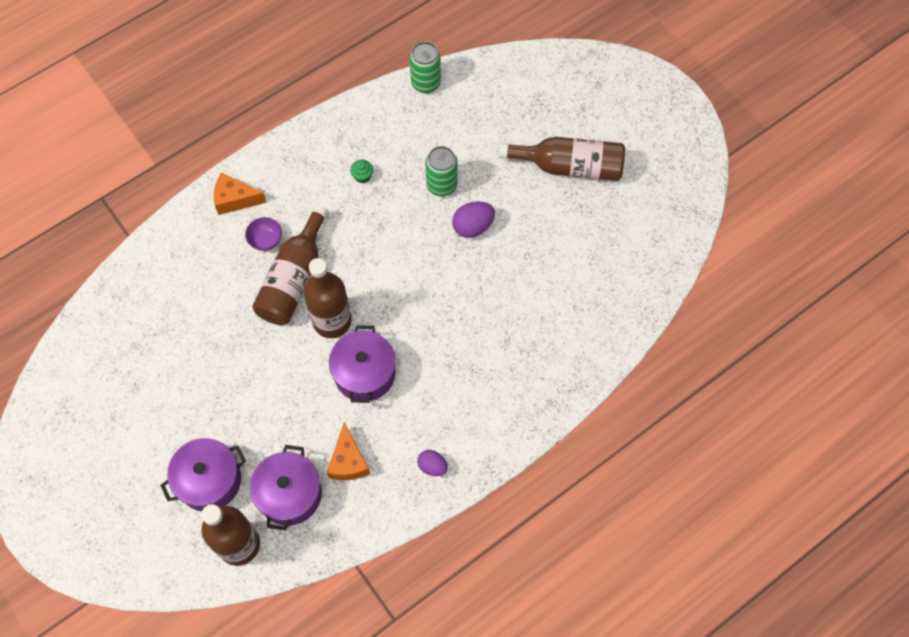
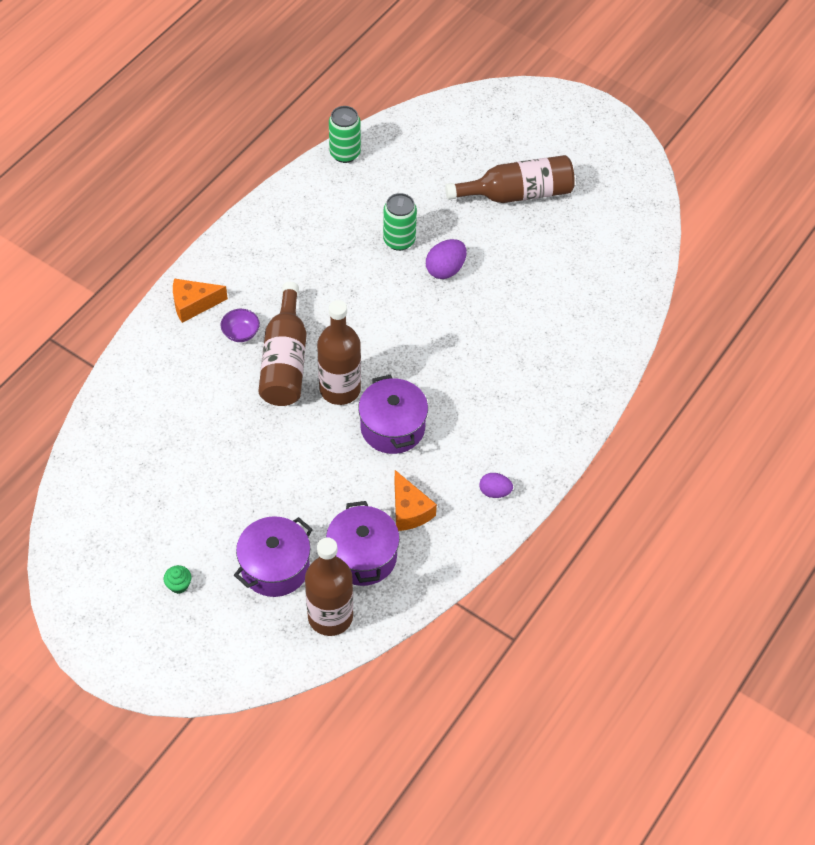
camera: 20 degrees left, 10 degrees down
green cupcake [350,160,373,183] -> green cupcake moved to [164,565,191,594]

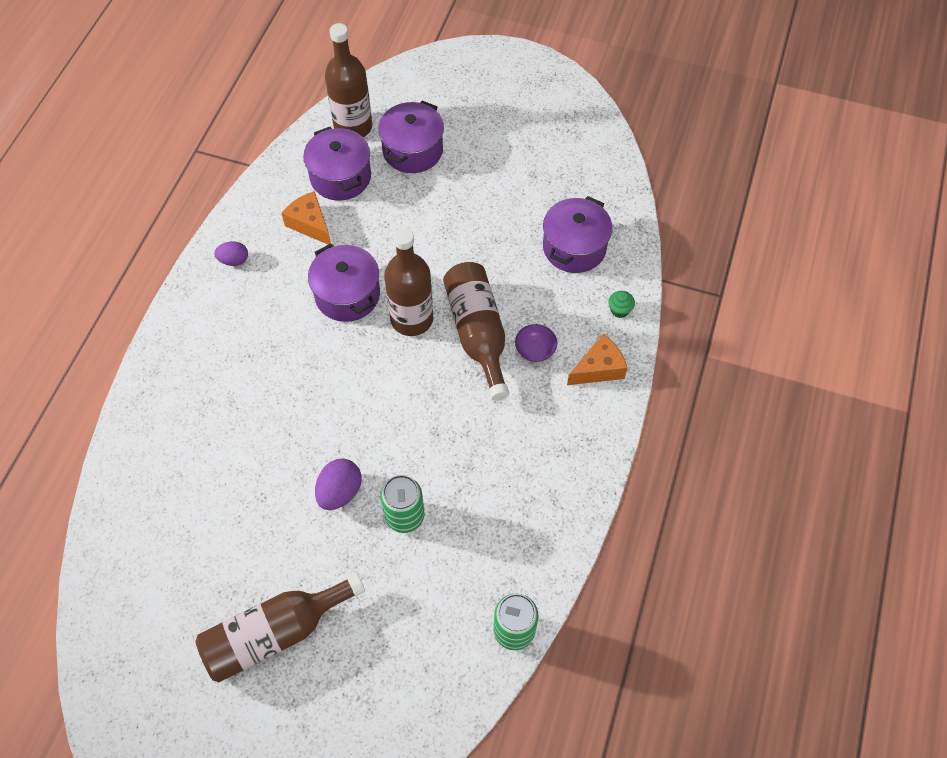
camera: 165 degrees right, 5 degrees up
green cupcake [164,565,191,594] -> green cupcake moved to [608,291,635,318]
none -> purple pot [543,196,612,273]

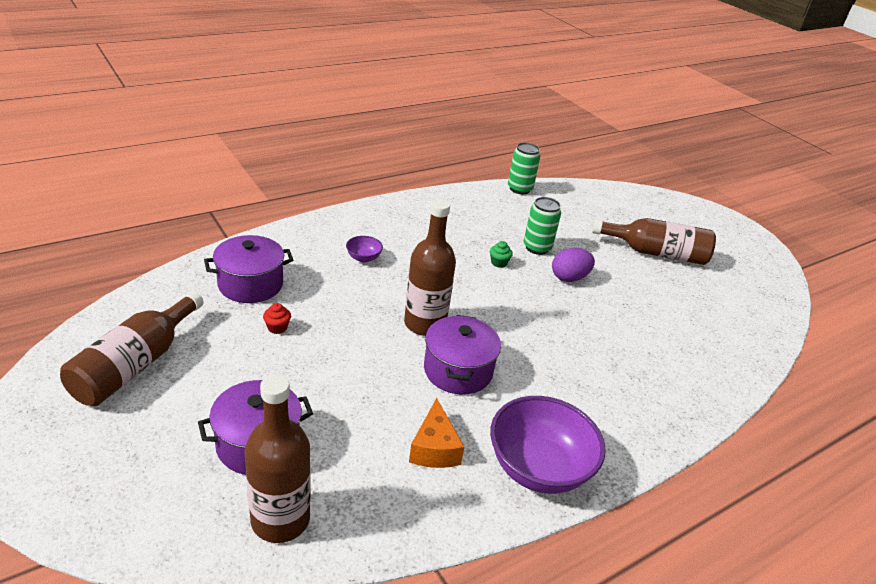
camera: 145 degrees left, 25 degrees down
purple egg [214,241,248,266] -> purple bowl [490,396,606,494]
purple pot [303,127,371,201] -> none
brown bottle [443,262,509,401] -> brown bottle moved to [60,291,204,406]
orange cheese [567,334,628,385] -> none
green cupcake [608,291,635,318] -> green cupcake moved to [490,241,513,268]
none -> red cupcake [263,303,291,334]

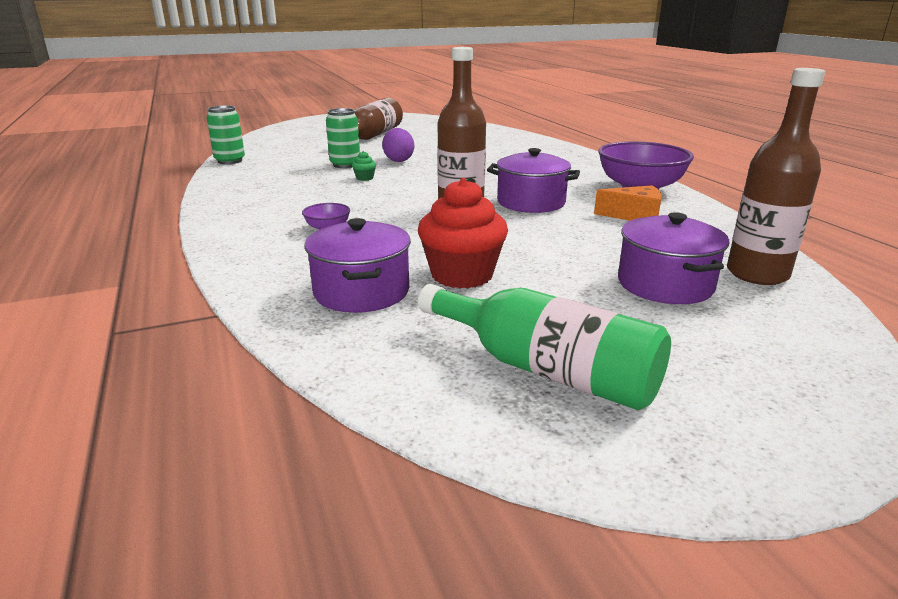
camera: 75 degrees left, 10 degrees down
brown bottle [60,291,204,406] -> green bottle [418,284,671,410]
red cupcake [263,303,291,334] -> red cupcake [418,178,508,289], size x2.41

